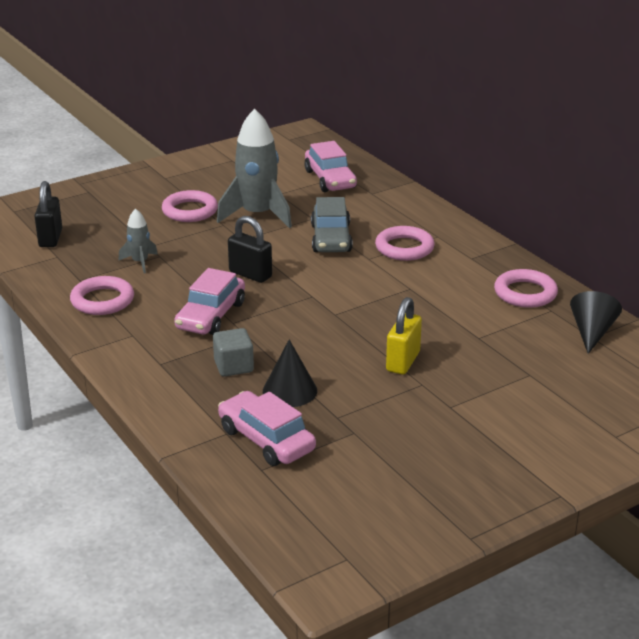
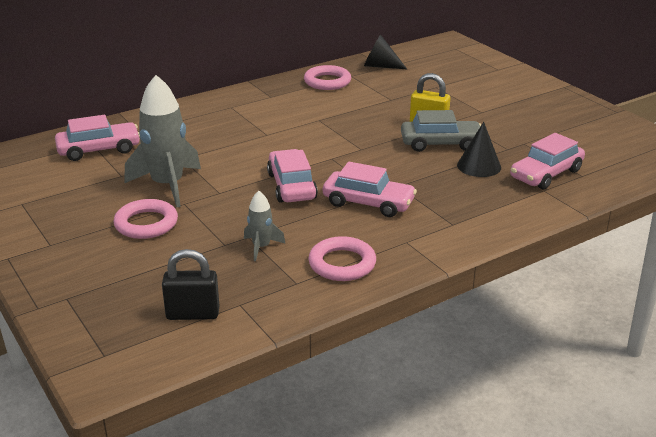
camera: 90 degrees left, 0 degrees up
grey cube [213,328,254,377] -> none
black padlock [228,216,272,283] -> pink car [267,149,318,203]
grey car [311,197,353,252] -> grey car moved to [401,110,481,152]
pink ring [375,226,435,261] -> none

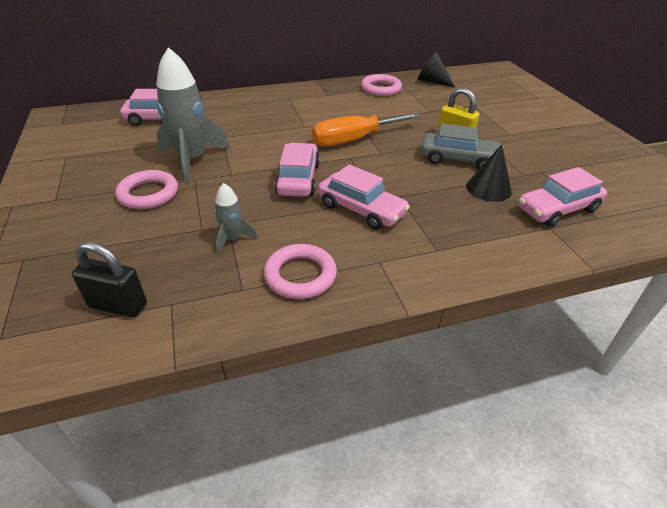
camera: 15 degrees right, 10 degrees up
none -> orange screwdriver [312,113,420,146]

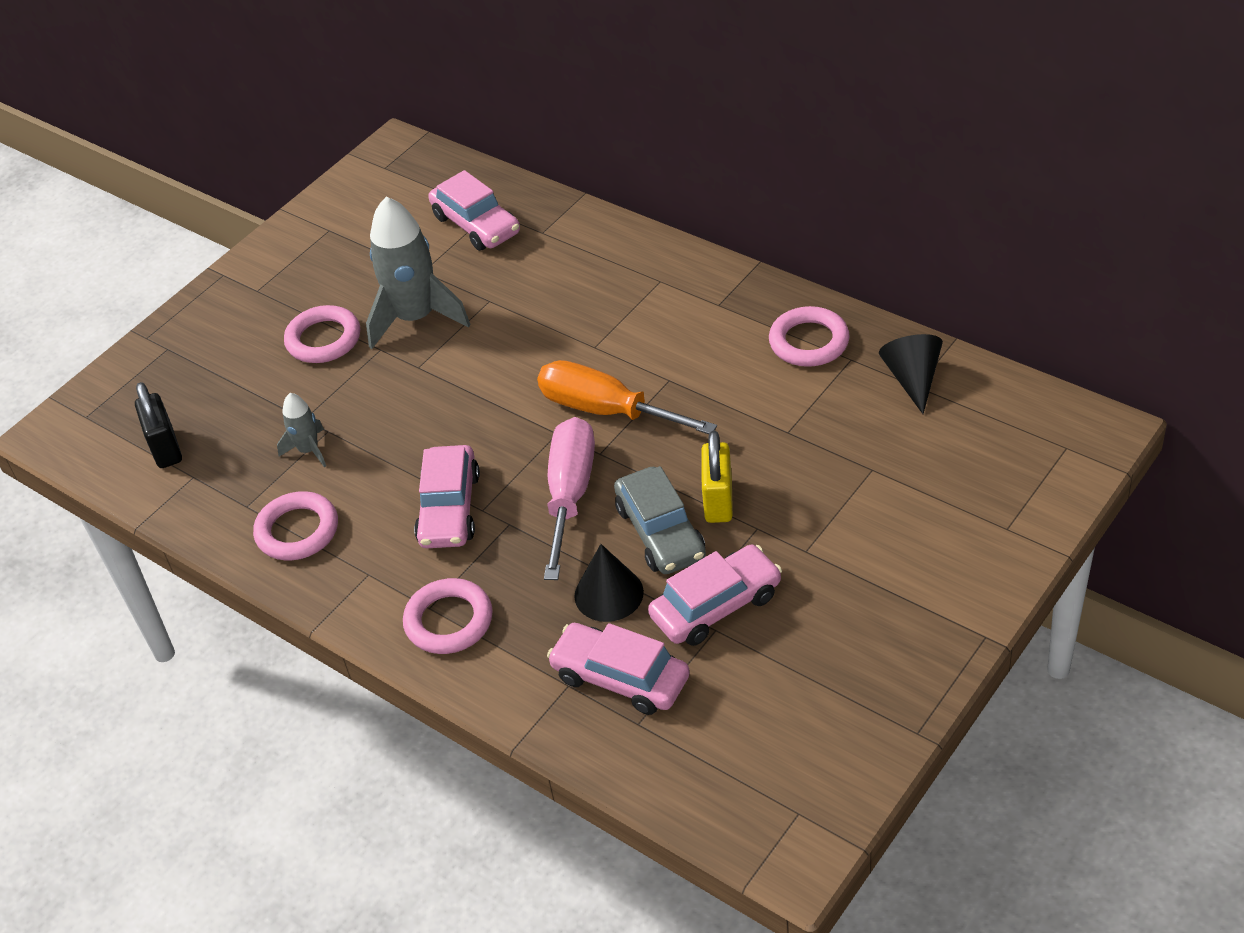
camera: 60 degrees right, 5 degrees up
pink car [275,143,320,197] -> pink car moved to [648,544,782,646]
none -> pink ring [403,578,493,654]
none -> pink screwdriver [544,417,595,580]

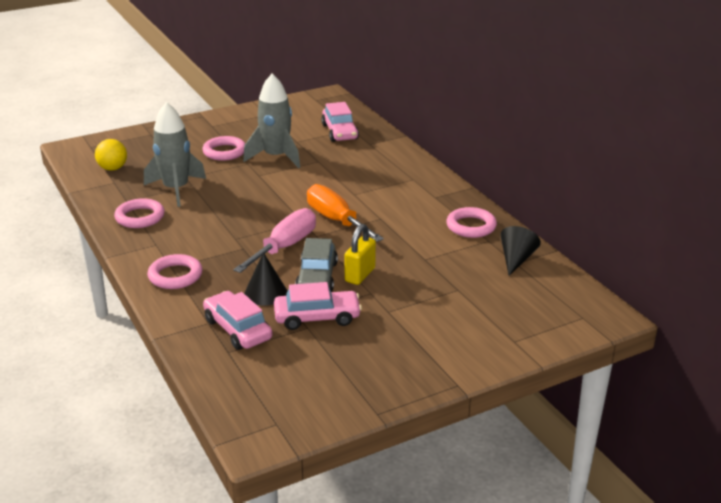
camera: 20 degrees right, 15 degrees down
black padlock [135,382,182,468] -> yellow ball [95,139,127,171]
grey rocket [277,393,326,467] -> grey rocket [144,102,206,207], size x2.01
pink car [414,445,480,548] -> none

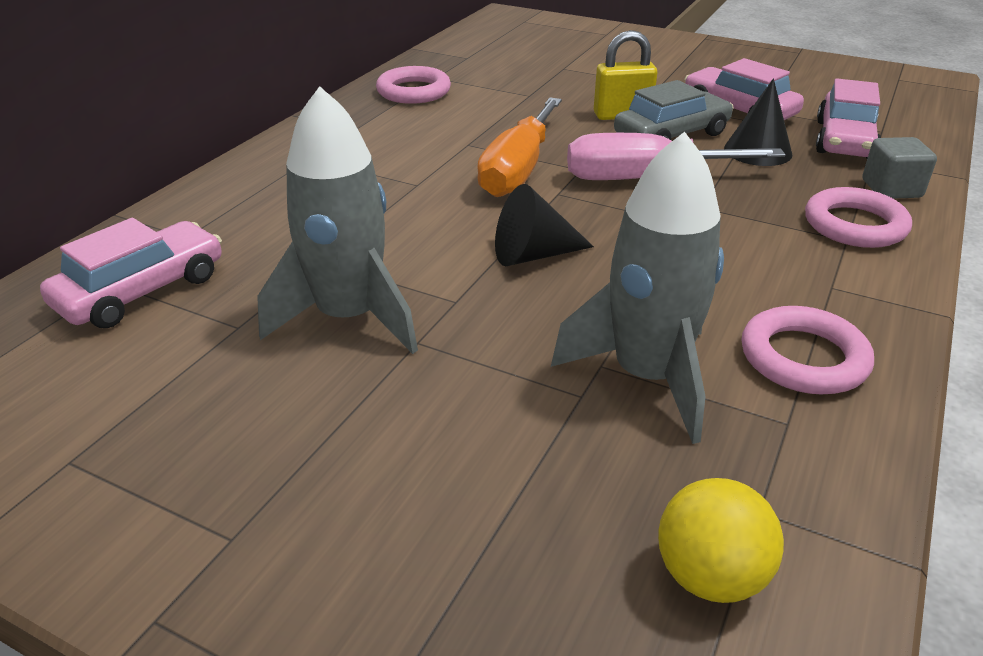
camera: 125 degrees left, 5 degrees up
pink ring [202,136,245,161] -> none
black cone [501,226,541,276] -> black cone moved to [495,184,594,266]
none -> grey cube [863,137,937,199]

